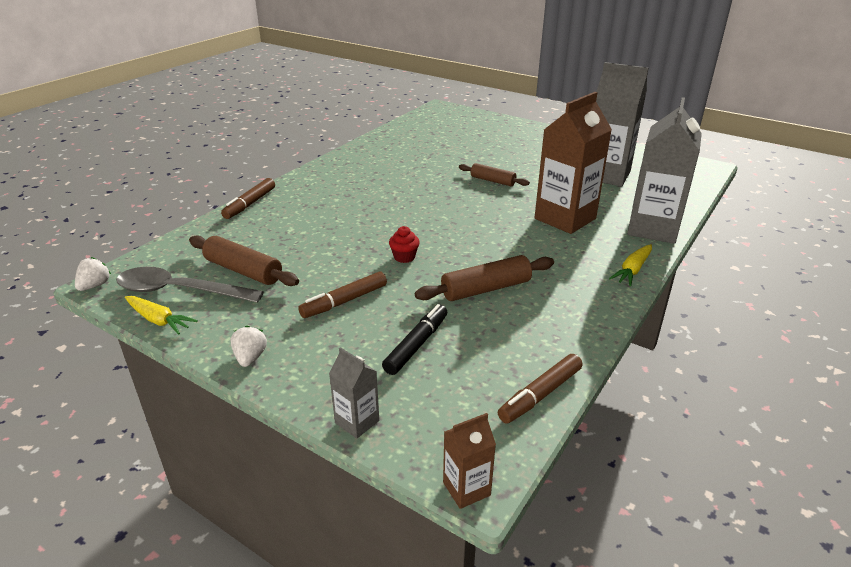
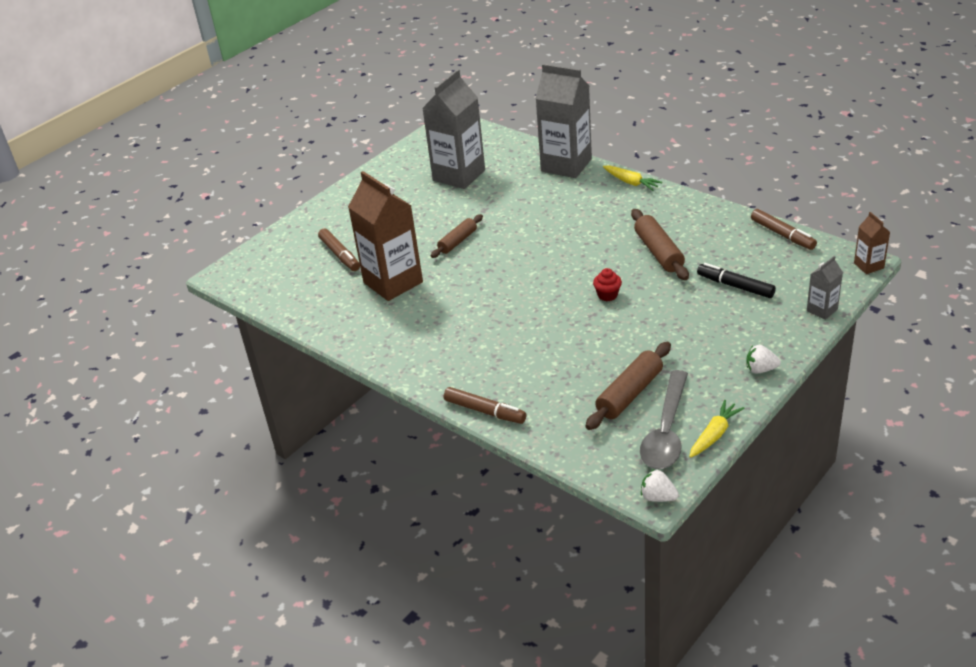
camera: 80 degrees left, 5 degrees up
brown marker [298,271,387,318] -> brown marker moved to [318,228,360,271]
brown carton [534,92,612,234] -> brown carton moved to [348,171,423,301]

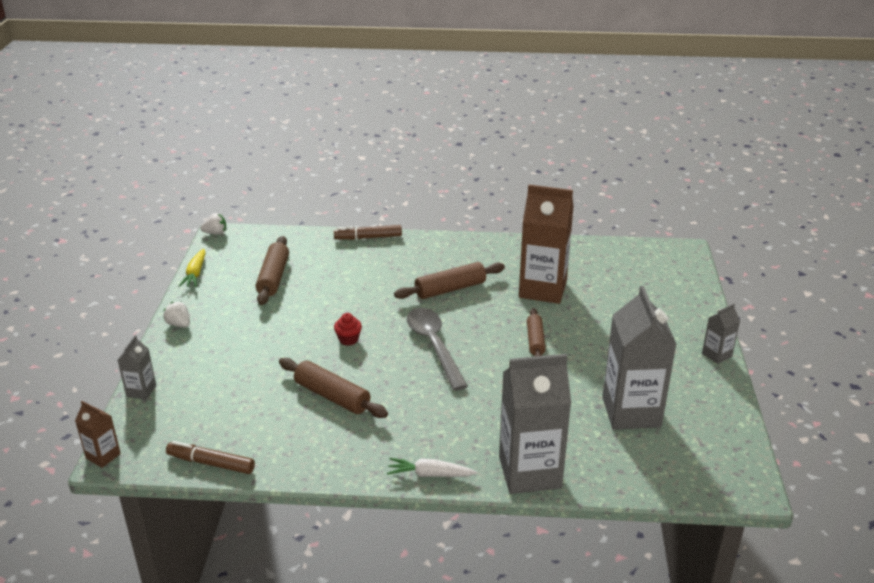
camera: 140 degrees right, 5 degrees down
brown marker [318,228,360,271] -> none
yellow carrot [603,165,662,191] -> white carrot [387,458,477,477]
grey spoon [640,370,688,469] -> grey spoon moved to [407,308,468,391]
black marker [697,263,776,298] -> none
white strawberry [746,345,781,374] -> white strawberry turned 105 degrees counterclockwise [163,302,190,328]
none -> brown rolling pin [394,262,505,299]
none -> grey carton [702,304,740,364]

